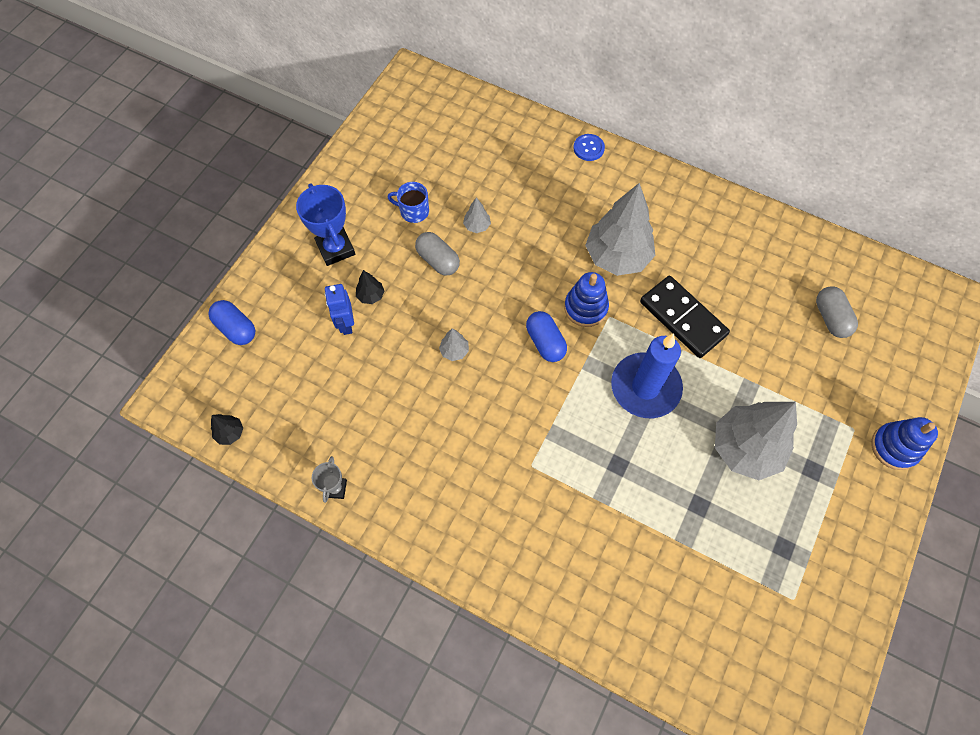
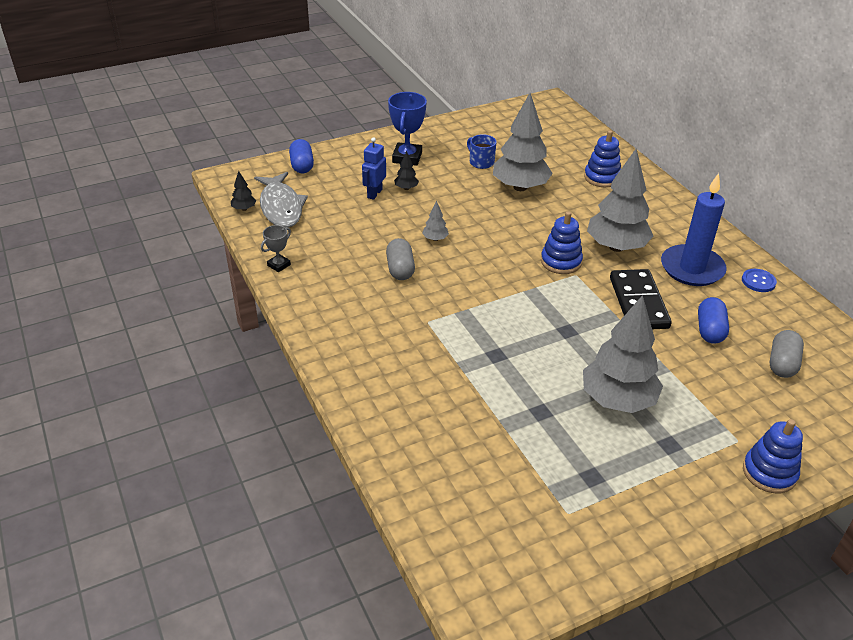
camera: 35 degrees right, 25 degrees down
grey capsule [415,232,460,276] -> grey capsule moved to [386,238,415,280]
grey tree [463,197,491,233] -> grey tree [493,93,553,191], size x2.43
blue capsule [526,311,567,362] -> blue capsule moved to [698,297,729,344]
blue button [573,134,605,161] -> blue button moved to [742,269,777,292]
blue candle [611,333,683,418] -> blue candle moved to [661,173,727,286]
none -> grey fish [254,172,308,228]
none -> blue stacking toy [584,130,621,187]

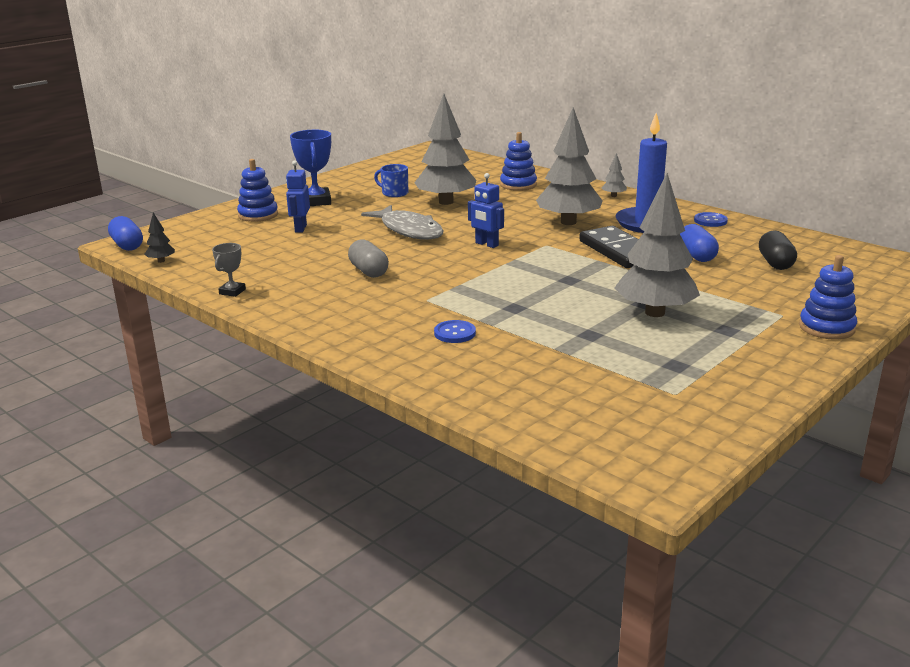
camera: 20 degrees left, 15 degrees down
grey fish [254,172,308,228] -> grey fish moved to [361,205,444,240]
blue capsule [289,139,314,173] -> blue capsule moved to [108,216,143,251]
black tree [394,151,419,190] -> none
grey tree [422,200,449,241] -> grey tree moved to [602,153,627,197]
blue stacking toy [541,211,583,274] -> blue stacking toy moved to [237,159,278,222]
grey capsule [769,330,804,378] -> black capsule [759,230,797,270]
none -> blue button [434,320,476,343]
none -> blue robot [468,173,504,248]

